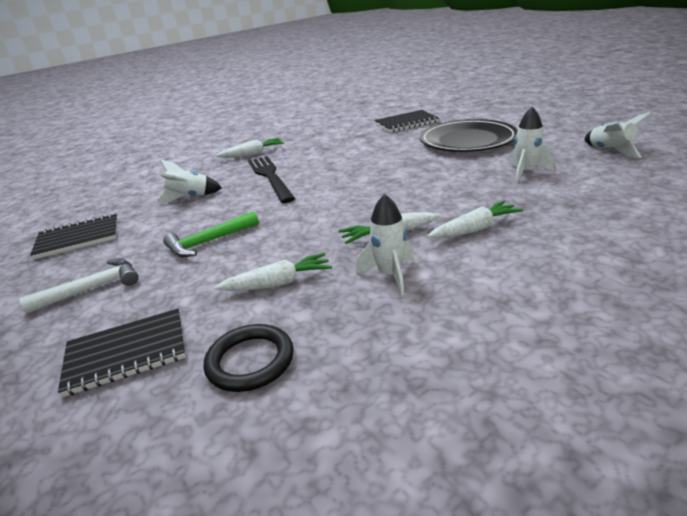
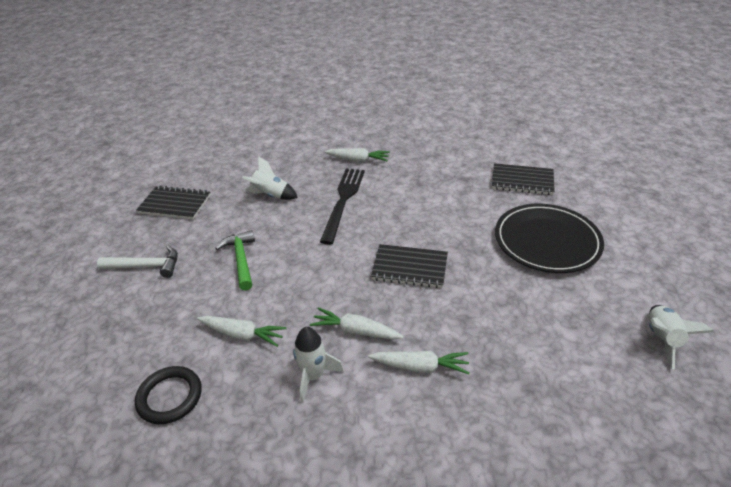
camera: 30 degrees right, 10 degrees up
black notebook [58,309,186,397] -> black notebook moved to [371,244,448,288]
green hammer [163,211,259,257] -> green hammer turned 75 degrees clockwise [215,230,255,291]
white rocket [509,107,554,183] -> none

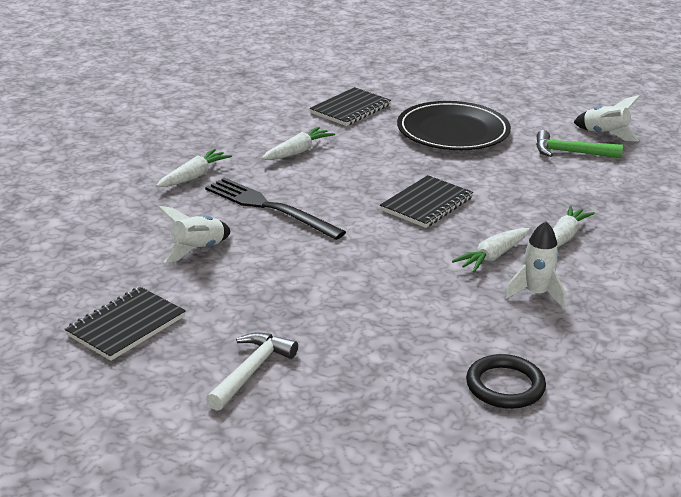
camera: 65 degrees left, 10 degrees down
white carrot [197,316,287,347] -> white carrot moved to [261,127,335,160]
green hammer [215,230,255,291] -> green hammer moved to [536,130,623,158]

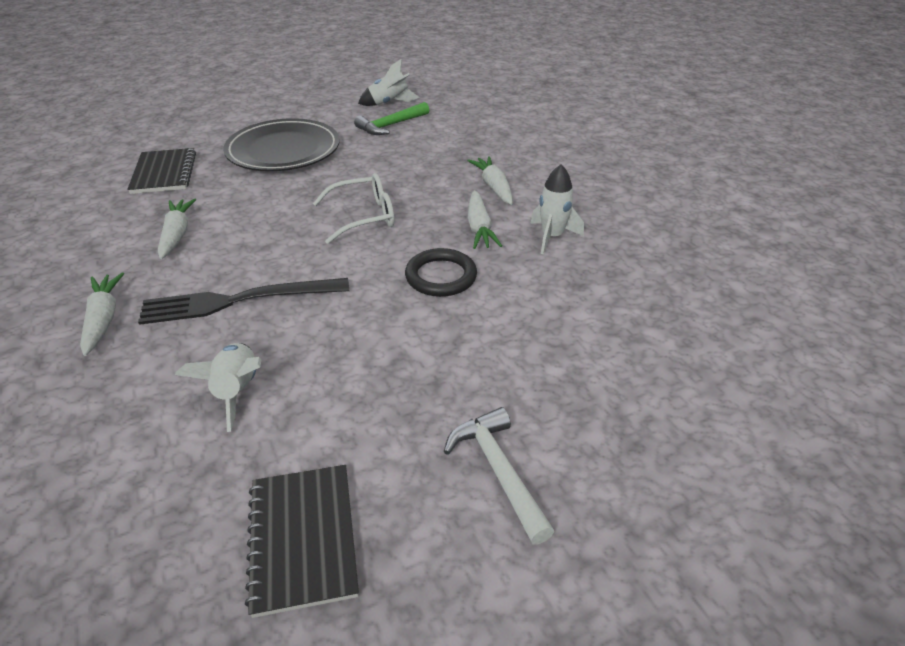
camera: 50 degrees left, 10 degrees up
black notebook [380,175,473,228] -> white glasses [313,173,394,244]
black ring [466,354,546,409] -> black ring moved to [405,248,477,297]

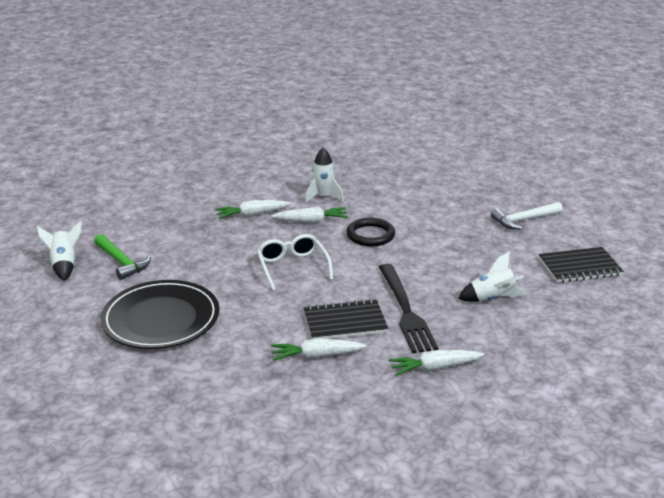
camera: 90 degrees left, 10 degrees down
black notebook [127,148,196,194] -> black notebook moved to [304,298,388,339]

